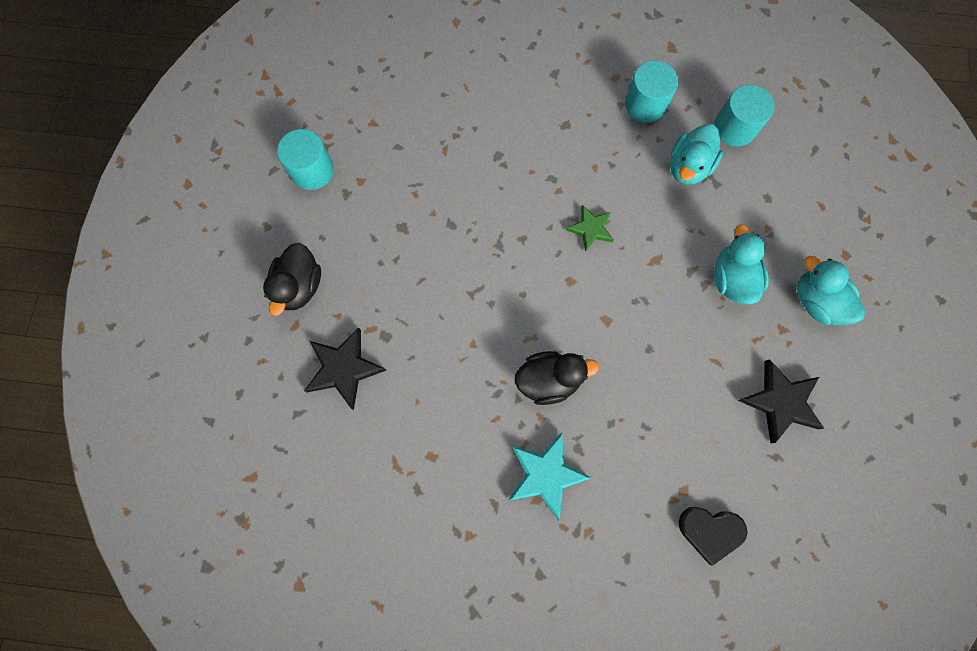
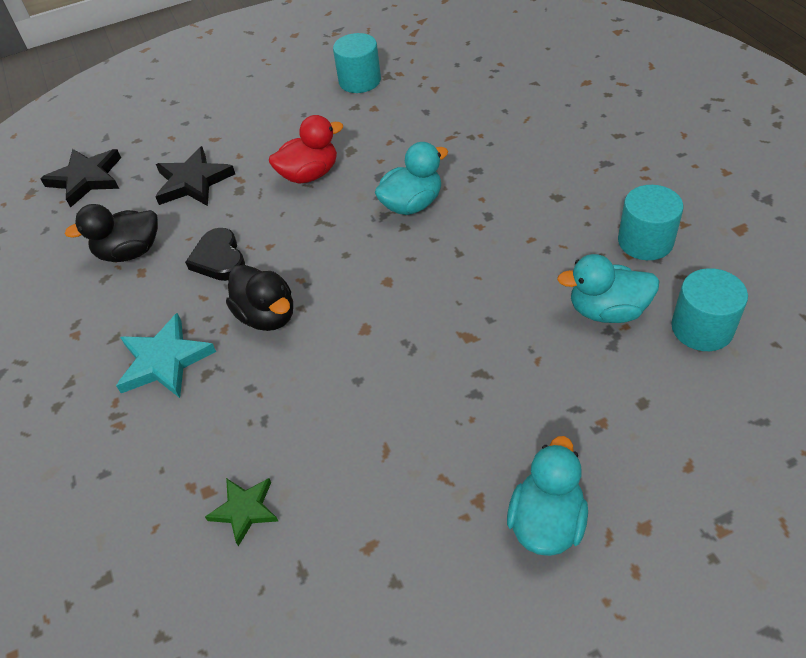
camera: 65 degrees right, 25 degrees down
black duck [263,243,321,316] -> black duck moved to [65,204,158,262]
green star [566,205,614,252] -> green star moved to [205,478,278,546]
black heart [679,507,748,566] -> black heart moved to [185,228,245,281]
turquoise duck [714,224,769,304] -> turquoise duck moved to [375,142,448,215]
black star [738,359,825,443] -> black star moved to [40,149,121,208]
none -> red duck [269,115,343,184]

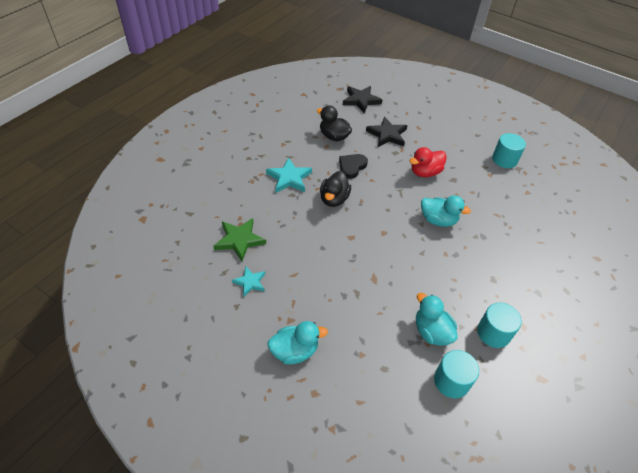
camera: 50 degrees right, 0 degrees up
green star [205,478,278,546] -> green star [213,218,266,261], size x1.59
red duck [269,115,343,184] -> red duck turned 120 degrees clockwise [410,147,447,177]
none -> turquoise star [232,266,265,297]

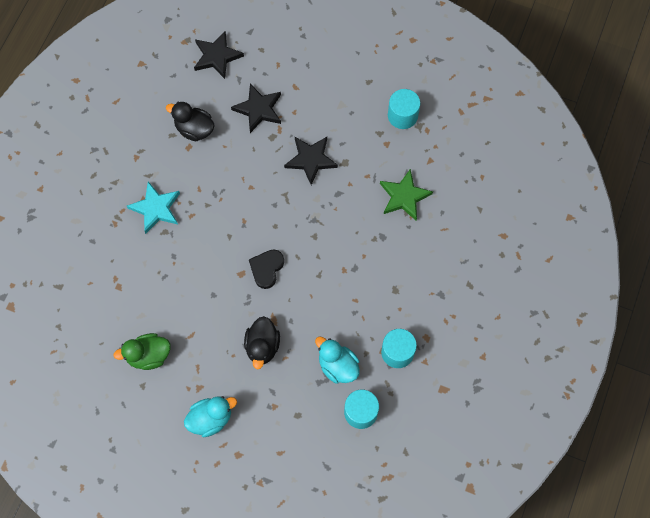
camera: 10 degrees left, 20 degrees up
green star [213,218,266,261] -> green star moved to [380,169,433,221]
turquoise star [232,266,265,297] -> green duck [113,333,171,370]
black duck [320,171,351,207] -> black duck moved to [244,316,280,370]
black heart [339,154,368,179] -> black heart moved to [249,249,284,289]
red duck [410,147,447,177] -> black star [284,137,338,185]
turquoise duck [421,195,471,227] -> none

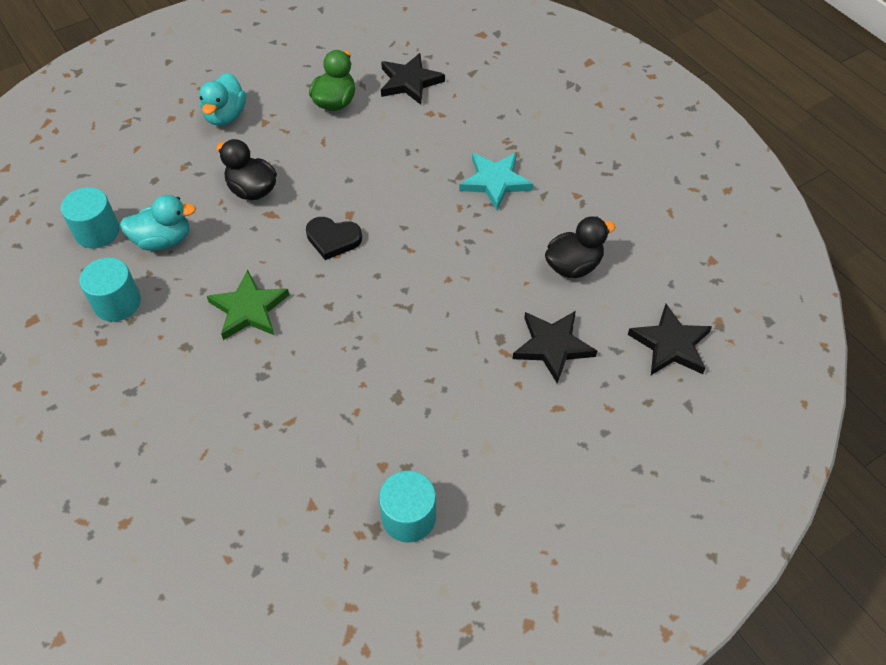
camera: 125 degrees right, 15 degrees down
black heart [249,249,284,289] -> black heart turned 135 degrees clockwise [306,217,362,260]
black star [284,137,338,185] -> black star moved to [381,53,445,105]
green star [380,169,433,221] -> green star moved to [207,270,289,340]

